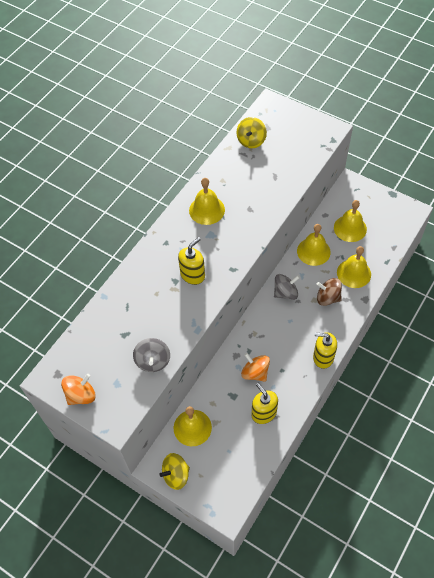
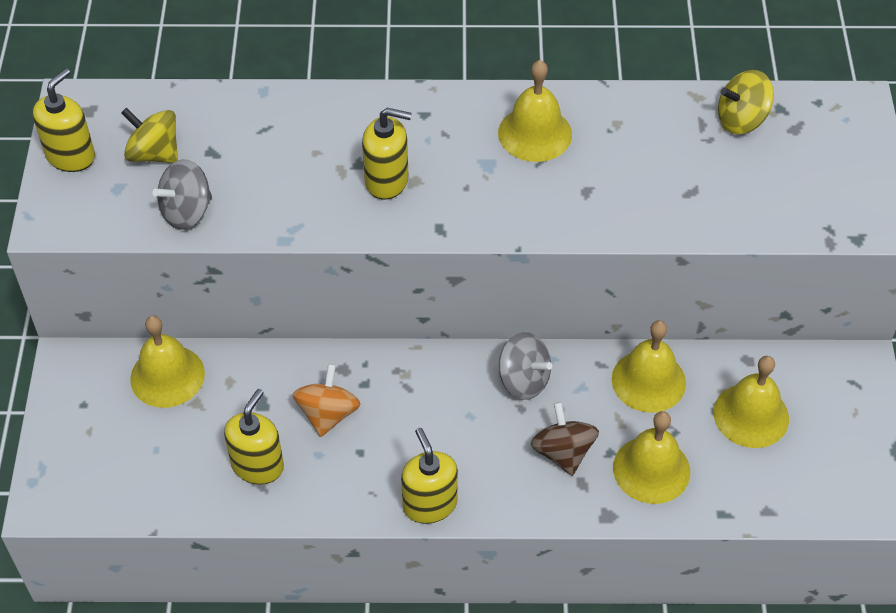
camera: 55 degrees right, 5 degrees down
orange spinning top [61,374,96,405] -> yellow soap dispenser [33,68,95,172]
yellow spinning top [159,453,190,490] -> yellow spinning top moved to [121,108,178,163]

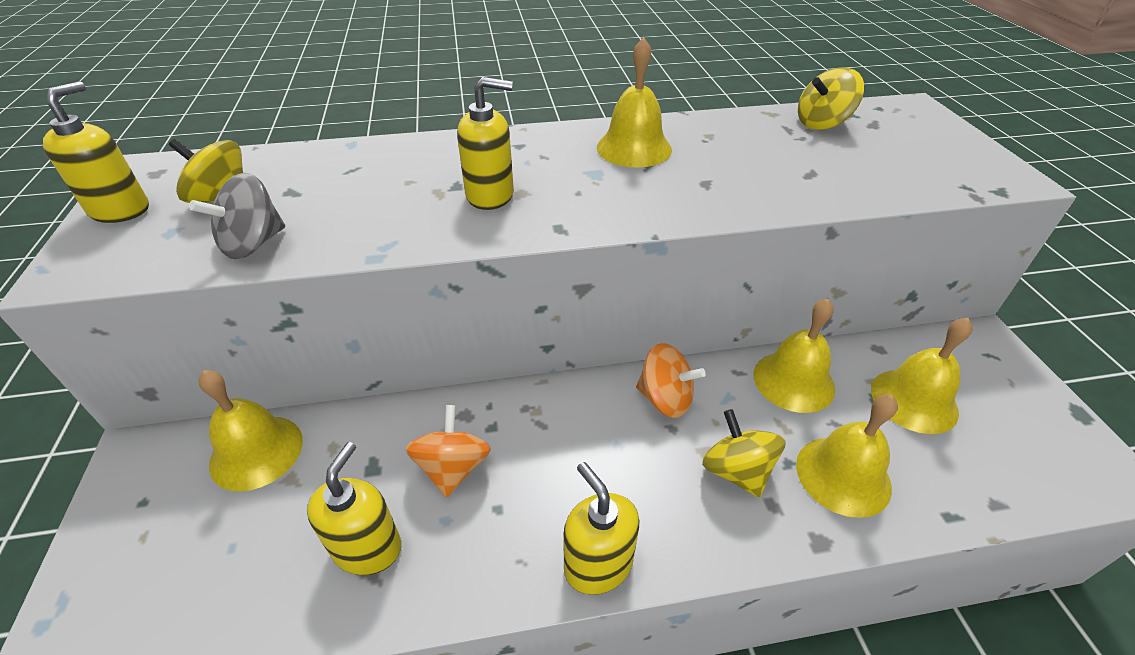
camera: 10 degrees left, 10 degrees down
grey spinning top [499,332,552,400] -> orange spinning top [636,343,706,418]
brown spinning top [530,402,599,476] -> yellow spinning top [702,409,786,497]

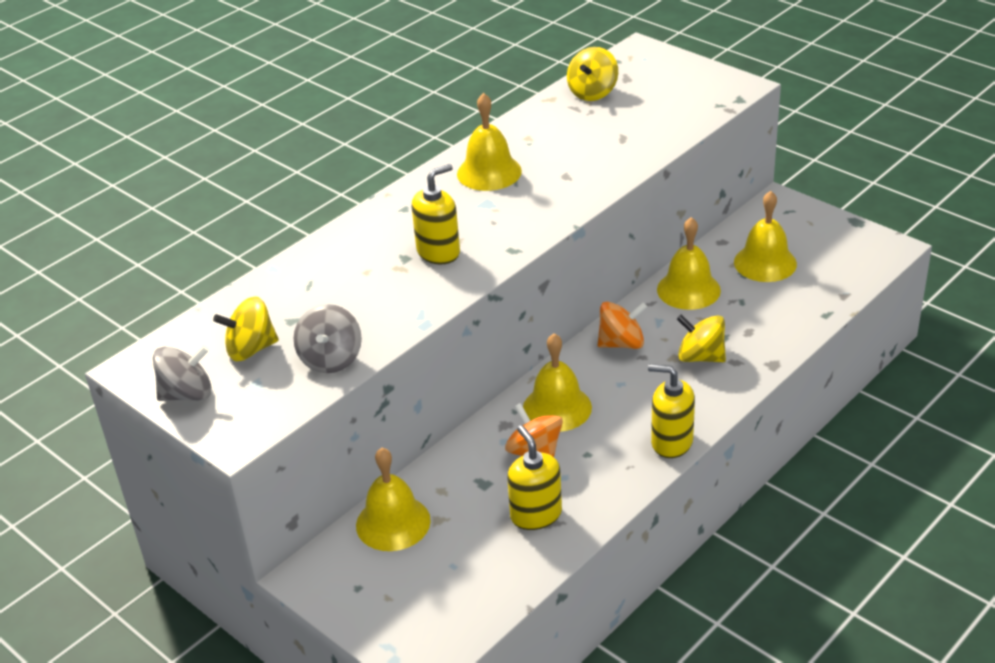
camera: 35 degrees left, 5 degrees down
yellow soap dispenser [43,81,149,223] -> grey spinning top [153,345,212,401]
yellow bell [796,394,898,518] -> yellow bell moved to [523,333,592,432]

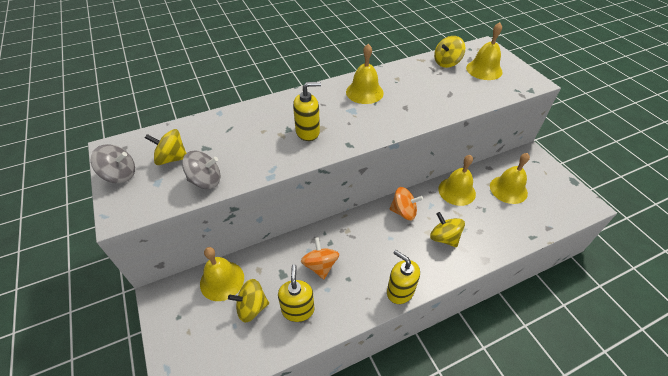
camera: 20 degrees right, 10 degrees up
grey spinning top [293,304,362,373] -> grey spinning top turned 120 degrees counterclockwise [182,151,220,189]
yellow bell [523,333,592,432] -> yellow bell moved to [466,22,503,80]
none -> yellow spinning top [228,279,269,323]

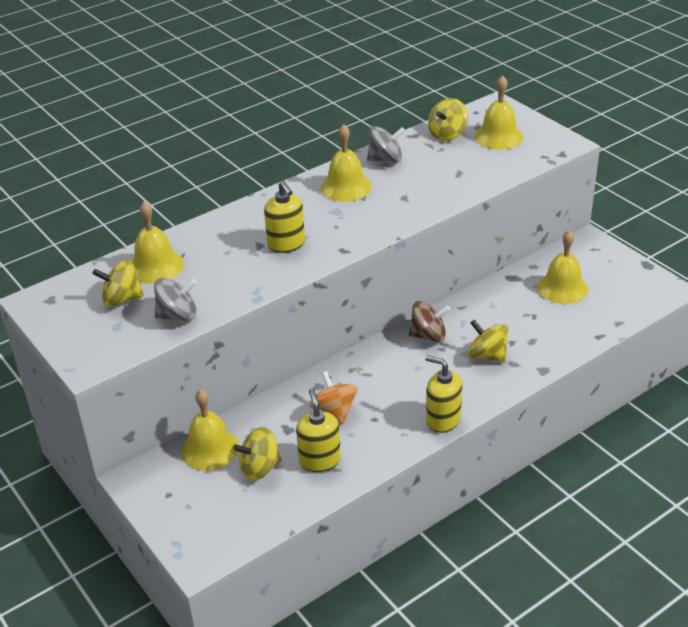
camera: 10 degrees left, 10 degrees down
grey spinning top [91,144,135,183] -> grey spinning top moved to [367,126,405,163]
yellow soap dispenser [293,82,321,141] -> yellow soap dispenser turned 90 degrees clockwise [264,181,305,253]
orange spinning top [389,187,423,220] -> brown spinning top [408,301,450,342]
yellow bell [438,155,476,206] -> yellow bell moved to [132,201,184,284]

